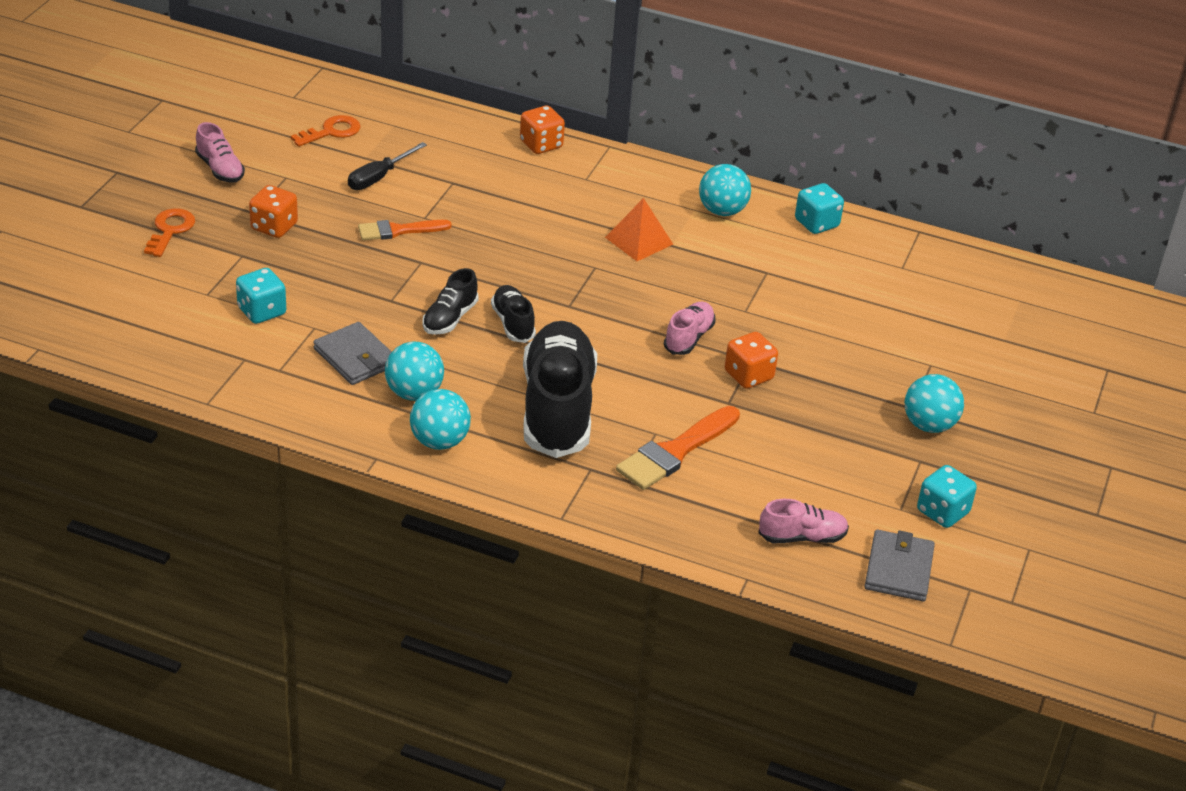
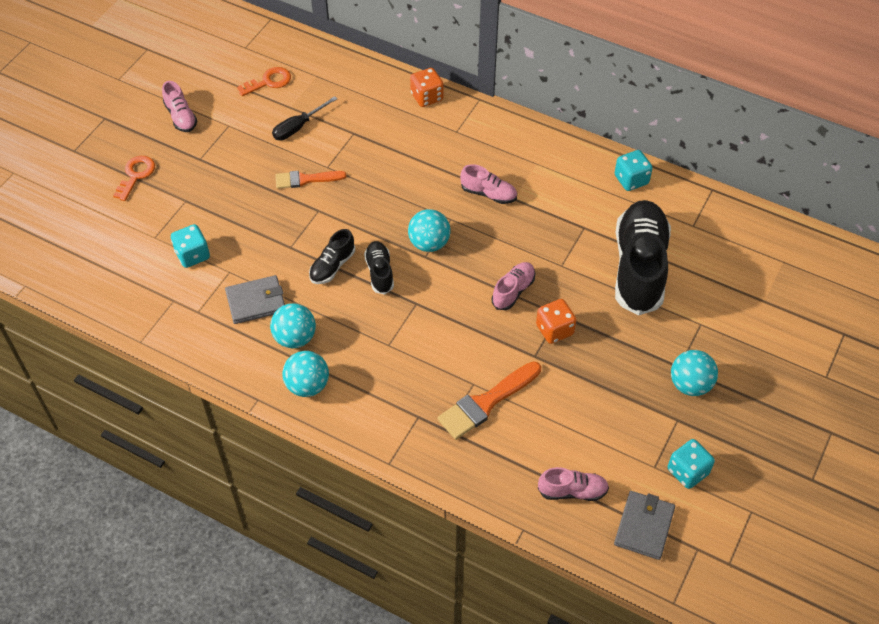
camera: 10 degrees right, 15 degrees up
orange dice [249,185,298,238] -> none
grey wallet [313,322,392,385] -> grey wallet turned 75 degrees counterclockwise [225,275,285,324]
black shoe [523,321,597,458] -> black shoe moved to [615,200,671,316]
orange pyramid [605,198,673,261] -> pink shoe [460,164,517,204]
turquoise ball [699,164,751,216] -> turquoise ball moved to [408,209,450,252]

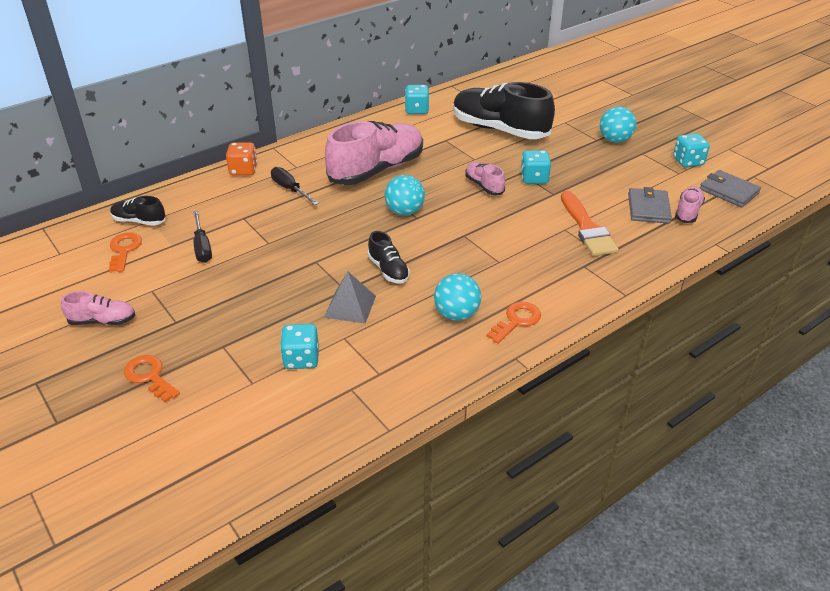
camera: 65 degrees left, 15 degrees down
grey wallet [225,275,285,324] -> grey wallet moved to [628,187,672,224]
orange brush [275,171,347,189] -> none
turquoise ball [282,351,329,397] -> orange key [486,302,541,344]
black shoe [364,241,394,295] -> black shoe moved to [110,196,166,226]
pink shoe [460,164,517,204] -> pink shoe [325,121,423,185], size x2.14
orange dice [536,299,576,344] -> turquoise dice [520,150,551,184]
none -> black screwdriver [271,167,319,205]
none -> grey pyramid [324,272,376,324]

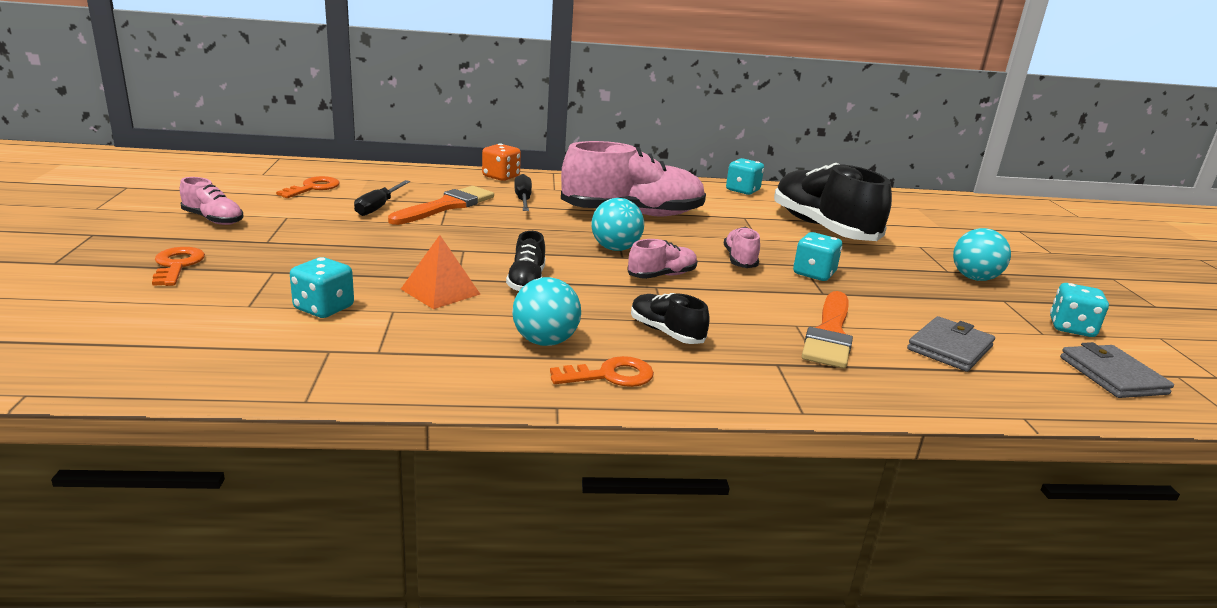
camera: 30 degrees right, 15 degrees down
black shoe [110,196,166,226] -> black shoe moved to [631,293,709,344]
grey pyramid [324,272,376,324] -> orange pyramid [401,235,480,309]
pink shoe [675,186,705,223] -> pink shoe moved to [627,239,698,279]
none -> orange brush [388,186,494,225]

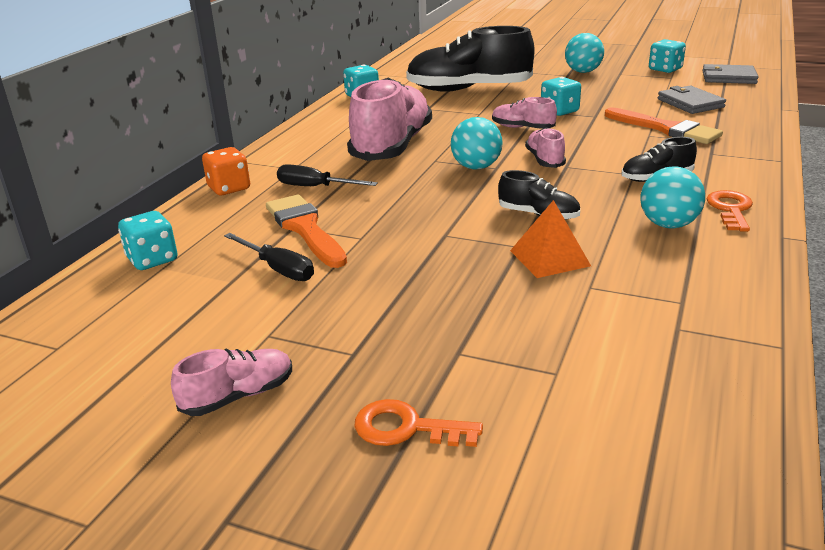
camera: 60 degrees left, 5 degrees up
orange key [276,176,339,198] -> none
turquoise dice [290,257,354,318] -> turquoise dice moved to [118,211,178,270]

